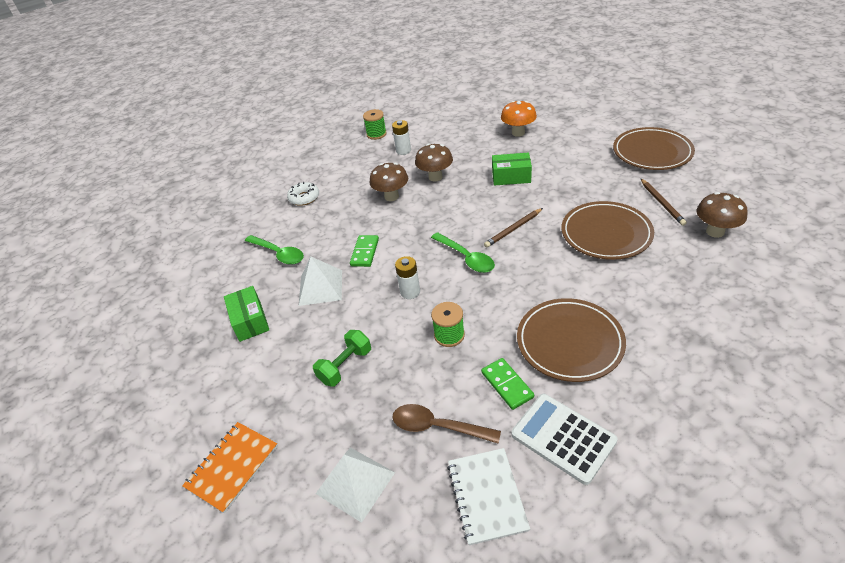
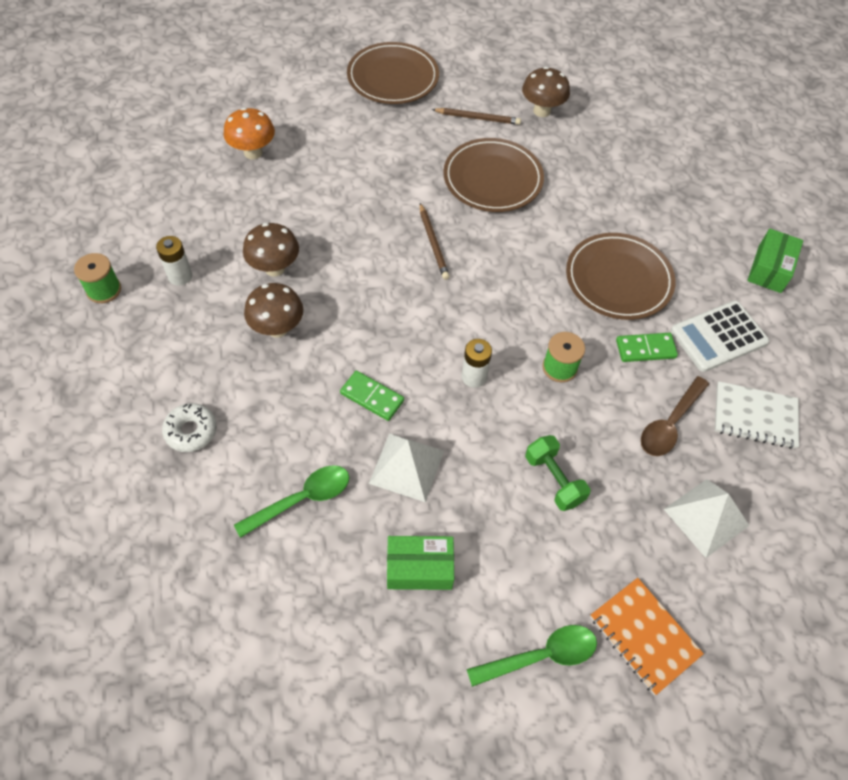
camera: 75 degrees left, 15 degrees up
green spoon [431,232,495,273] -> green spoon moved to [467,625,597,687]
green box [492,152,532,186] -> green box moved to [747,228,803,293]

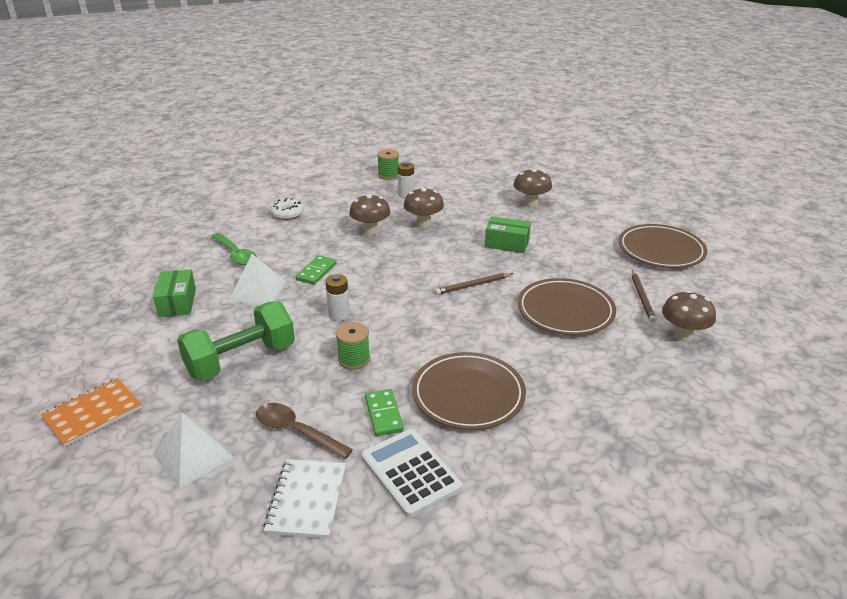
camera: 85 degrees right, 25 degrees down
orange mushroom [223,107,275,159] -> brown mushroom [513,168,552,207]
green spoon [467,625,597,687] -> none
green dumbbell [525,435,591,511] -> green dumbbell [177,301,295,381], size x1.73
green box [747,228,803,293] -> green box moved to [485,216,531,253]

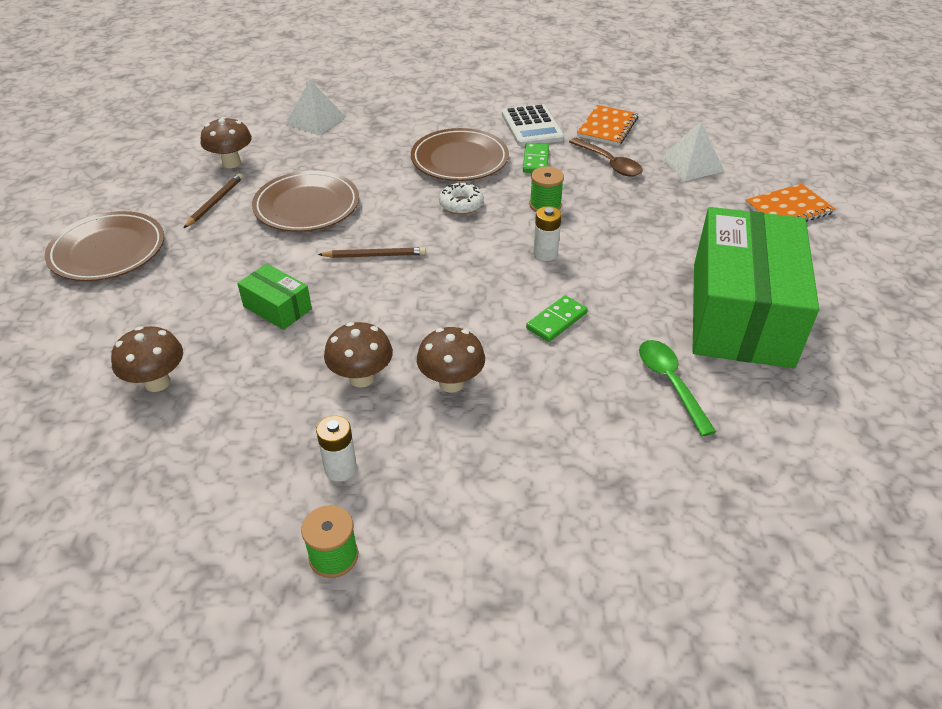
camera: 160 degrees left, 10 degrees up
green box [153,270,196,317] -> green box [692,207,819,368], size x2.40
green dumbbell [177,301,295,381] -> none
white pyramid [229,254,286,305] -> white pyramid moved to [285,80,346,136]
white notebook [263,459,346,539] -> orange notebook [577,105,638,146]
white donut [270,198,304,220] -> white donut moved to [439,182,484,214]

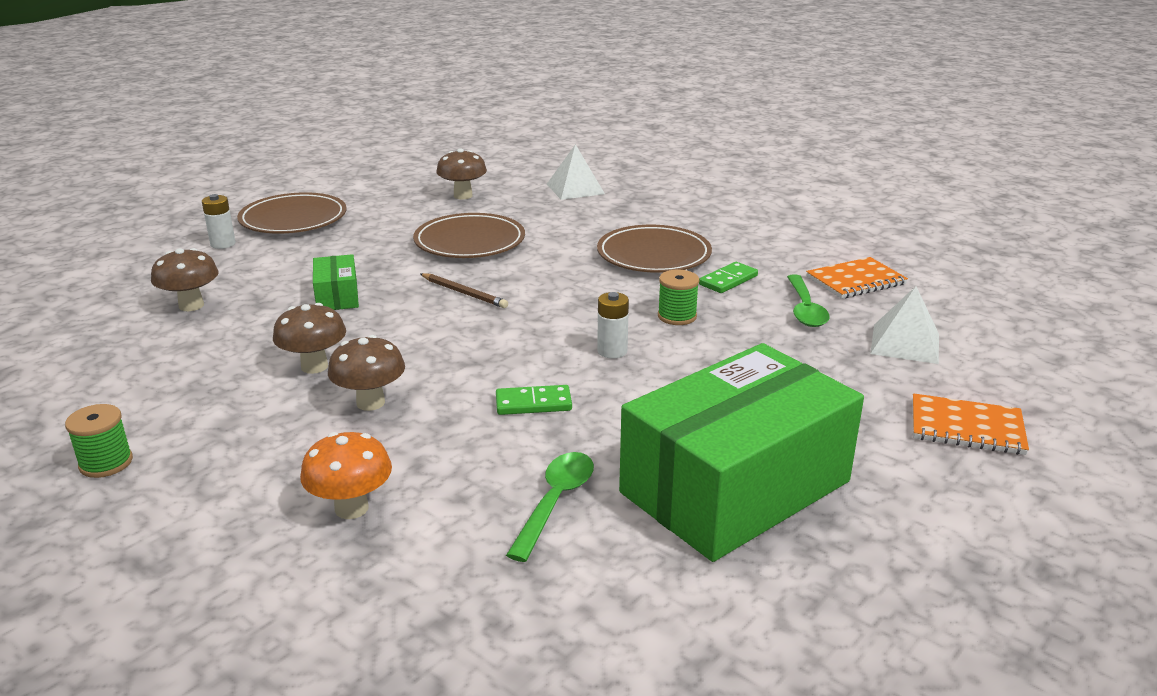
camera: 40 degrees right, 15 degrees down
brown pencil [184,173,243,228] -> none
white battery [316,416,357,482] -> white battery moved to [202,194,236,249]
white donut [439,182,484,214] -> none
white calculator [502,104,564,146] -> none
brown spoon [569,138,643,176] -> green spoon [787,275,830,327]
none -> orange mushroom [300,432,392,519]

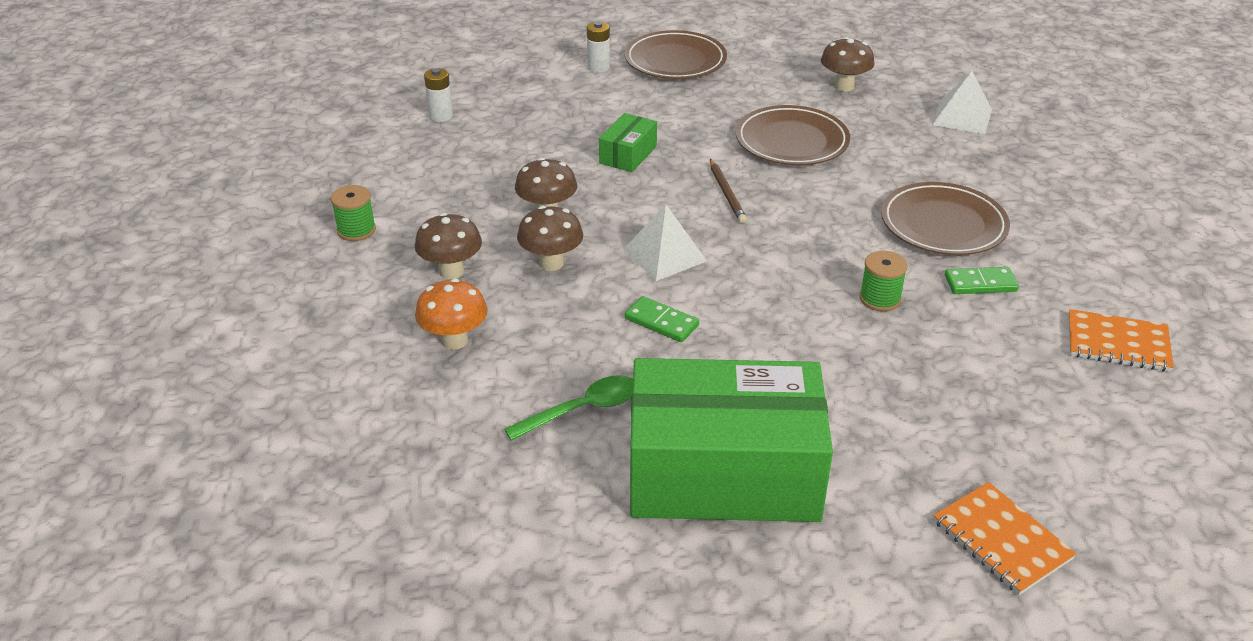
camera: 40 degrees right, 10 degrees up
brown mushroom [151,248,219,311] -> brown mushroom moved to [415,213,482,279]
white battery [597,292,629,358] -> white battery moved to [424,68,453,122]
green spoon [787,275,830,327] -> none
white pyramid [870,286,939,364] -> white pyramid moved to [623,205,707,281]

